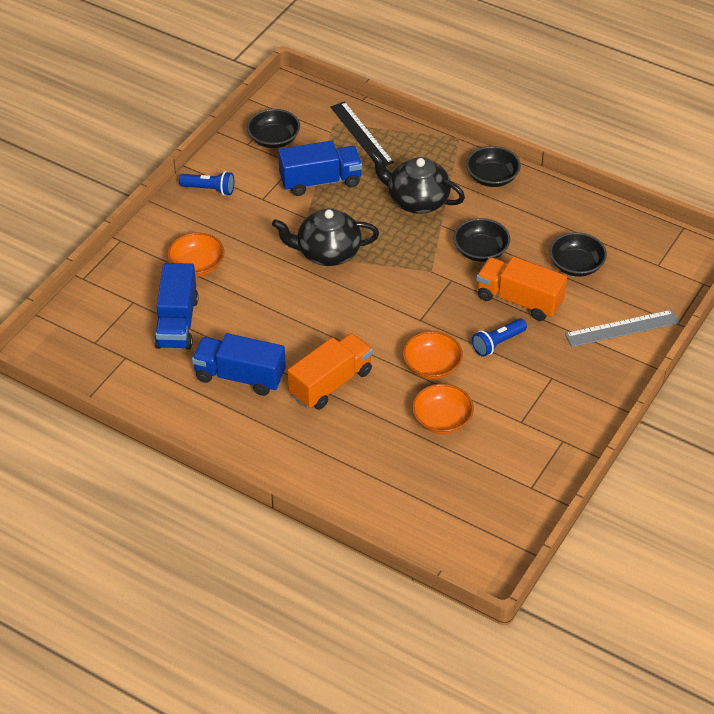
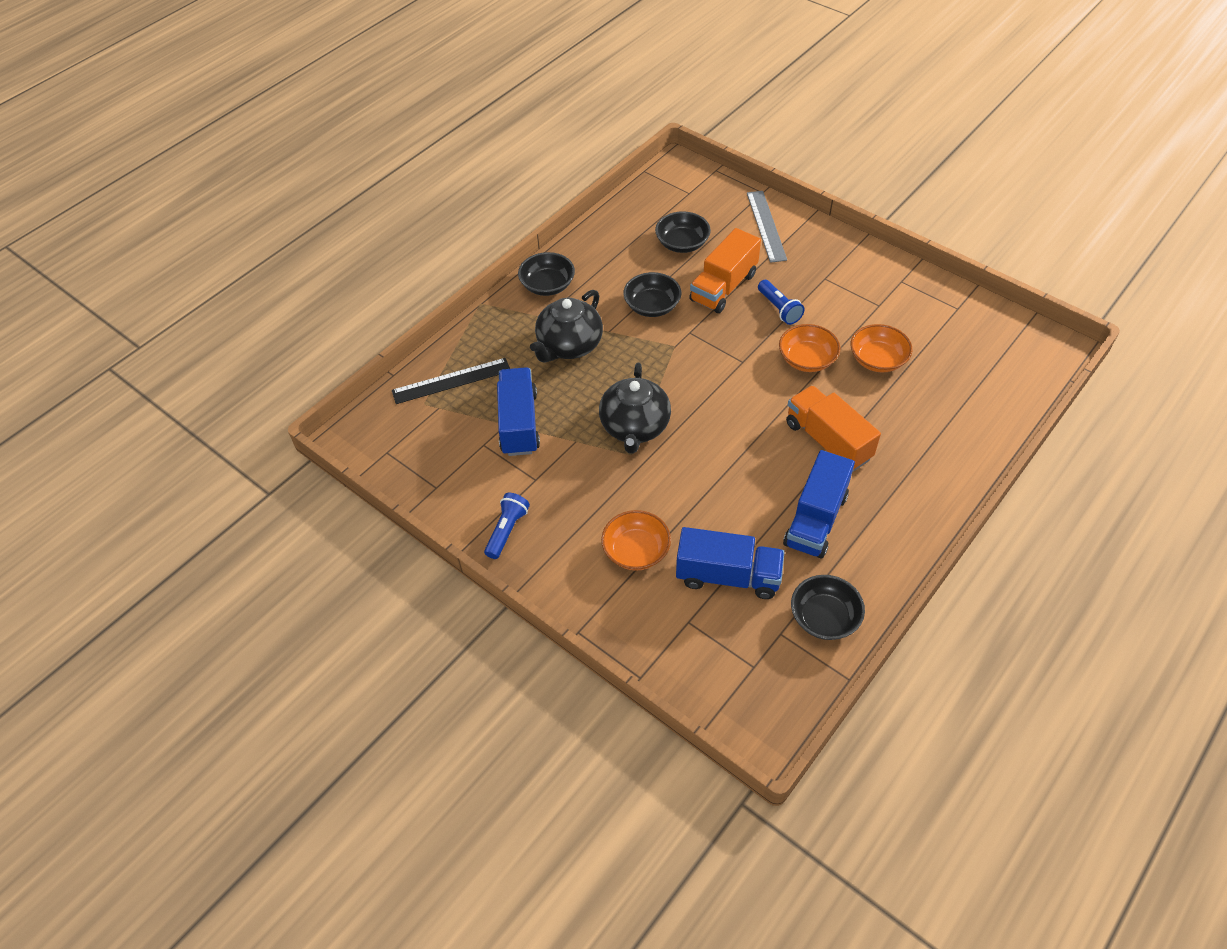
camera: 80 degrees left, 5 degrees up
black bowl [247,109,300,148] -> black bowl moved to [791,575,865,640]

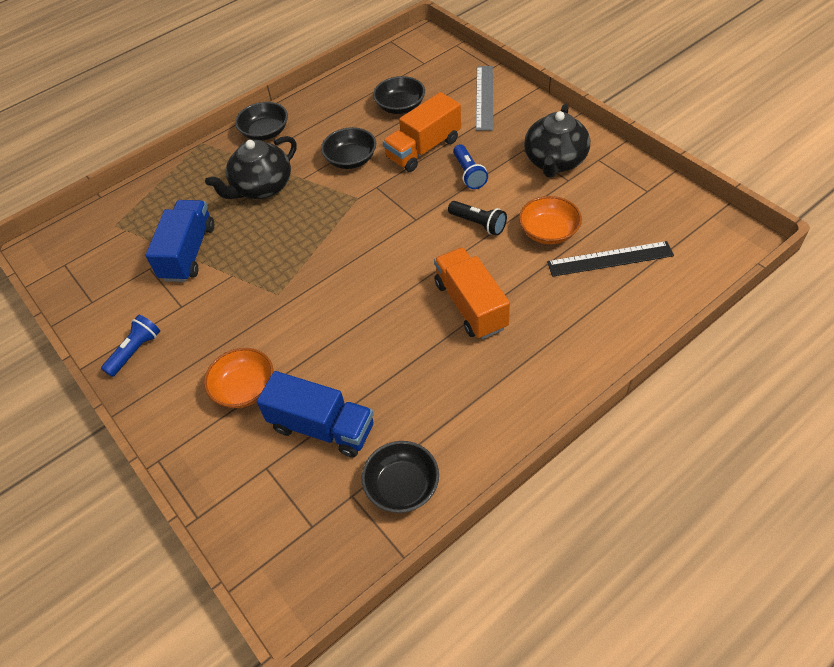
camera: 15 degrees right, 0 degrees up
black ruler [392,358,510,404] -> black ruler moved to [547,241,674,277]
black teapot [599,363,671,454] -> black teapot moved to [524,103,590,178]
orange bowl [779,324,840,372] -> black flashlight [448,201,507,236]
blue truck [783,450,855,558] -> none

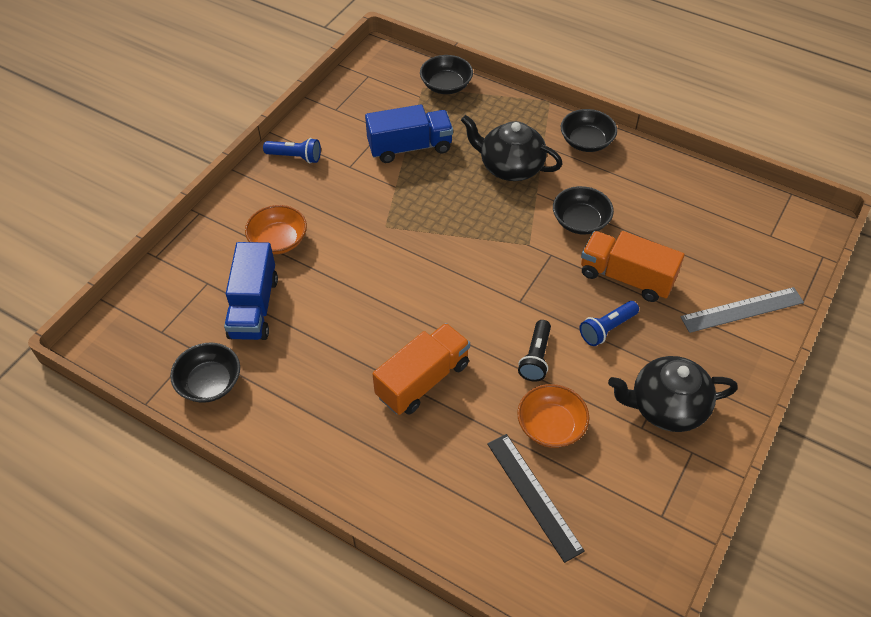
camera: 65 degrees right, 0 degrees up
black bowl [373,76,425,114] -> black bowl moved to [420,55,473,94]

